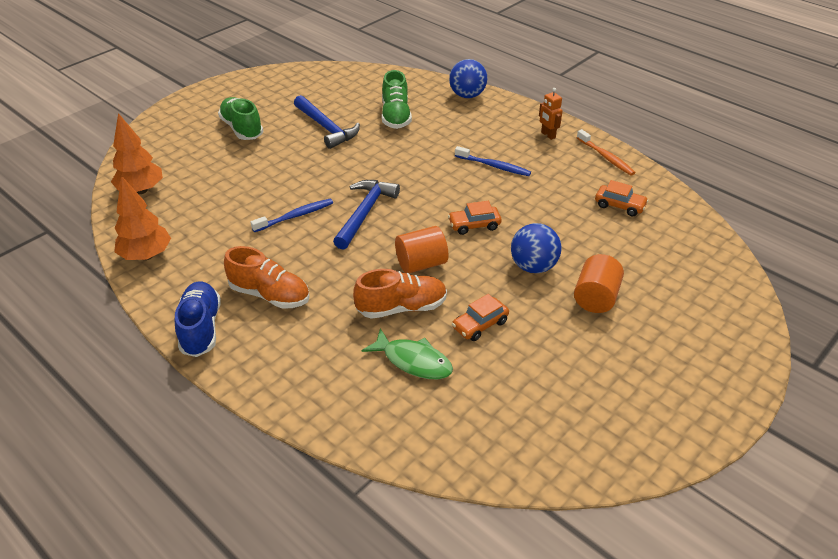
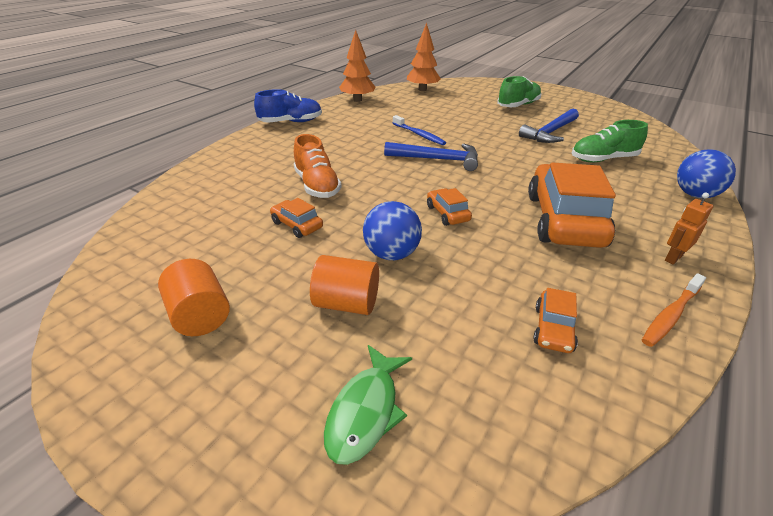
camera: 80 degrees right, 5 degrees down
orange shoe [224,246,310,309] -> none
green fish [362,328,453,379] -> green fish moved to [324,345,412,465]
orange cylinder [395,226,449,273] -> orange cylinder moved to [158,259,230,336]
blue toothbrush [455,146,531,176] -> orange car [528,162,616,248]

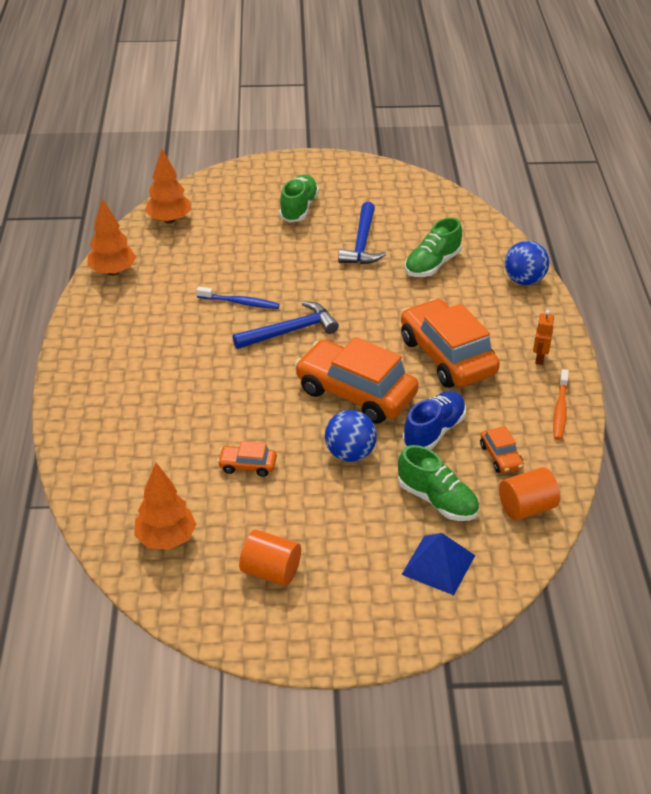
camera: 35 degrees left, 5 degrees up
blue shoe [254,89,322,123] -> blue shoe moved to [403,391,466,450]
orange shoe [294,134,342,198] -> none
orange cylinder [310,255,379,315] -> orange cylinder moved to [499,467,560,521]
green fish [324,345,412,465] -> blue pyramid [401,533,475,595]
orange car [427,188,472,226] -> orange car [295,337,419,424], size x2.25
none -> orange tree [134,463,197,550]
none -> green shoe [398,445,479,521]

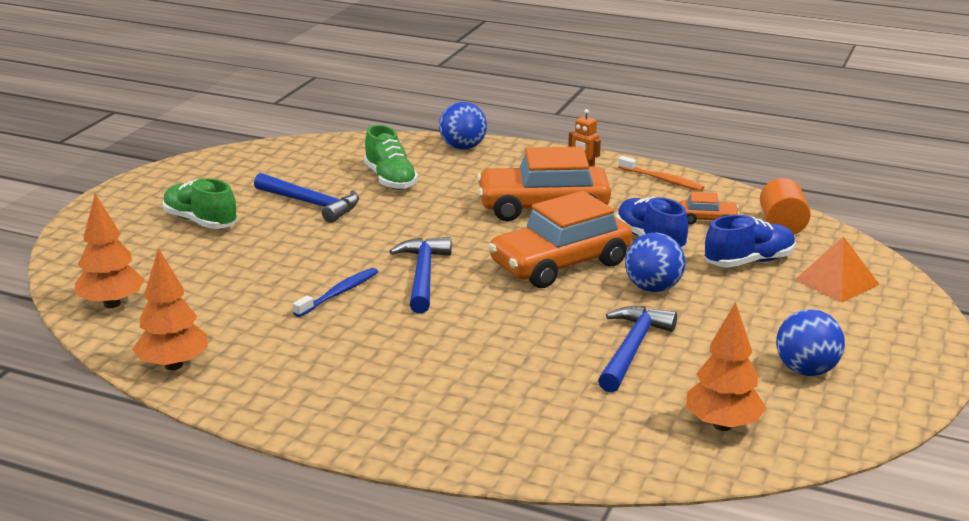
camera: 65 degrees left, 15 degrees down
orange car [217,441,277,477] -> blue hammer [598,306,677,393]
orange cylinder [239,530,301,586] -> blue ball [776,309,845,376]
green shoe [398,445,479,521] -> blue shoe [705,215,796,268]
blue pyramid [401,533,475,595] -> orange pyramid [795,236,880,303]

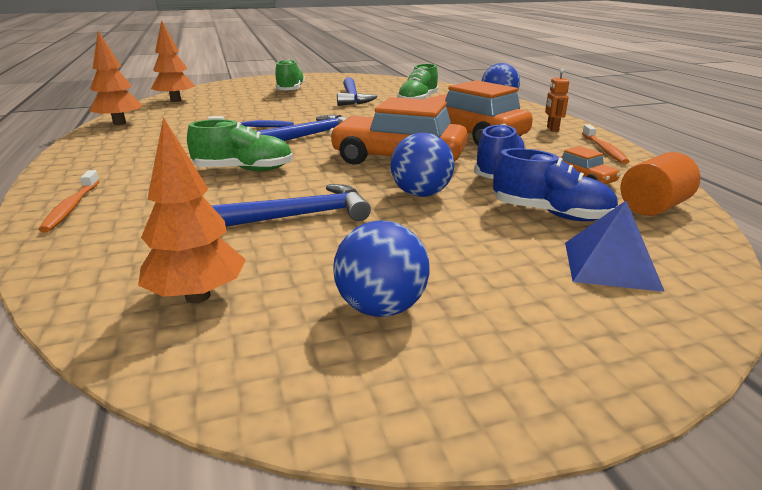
camera: 50 degrees right, 0 degrees up
orange pyramid [795,236,880,303] -> blue pyramid [565,201,665,292]
none -> orange toothbrush [38,170,100,232]
none -> green shoe [187,119,293,171]

